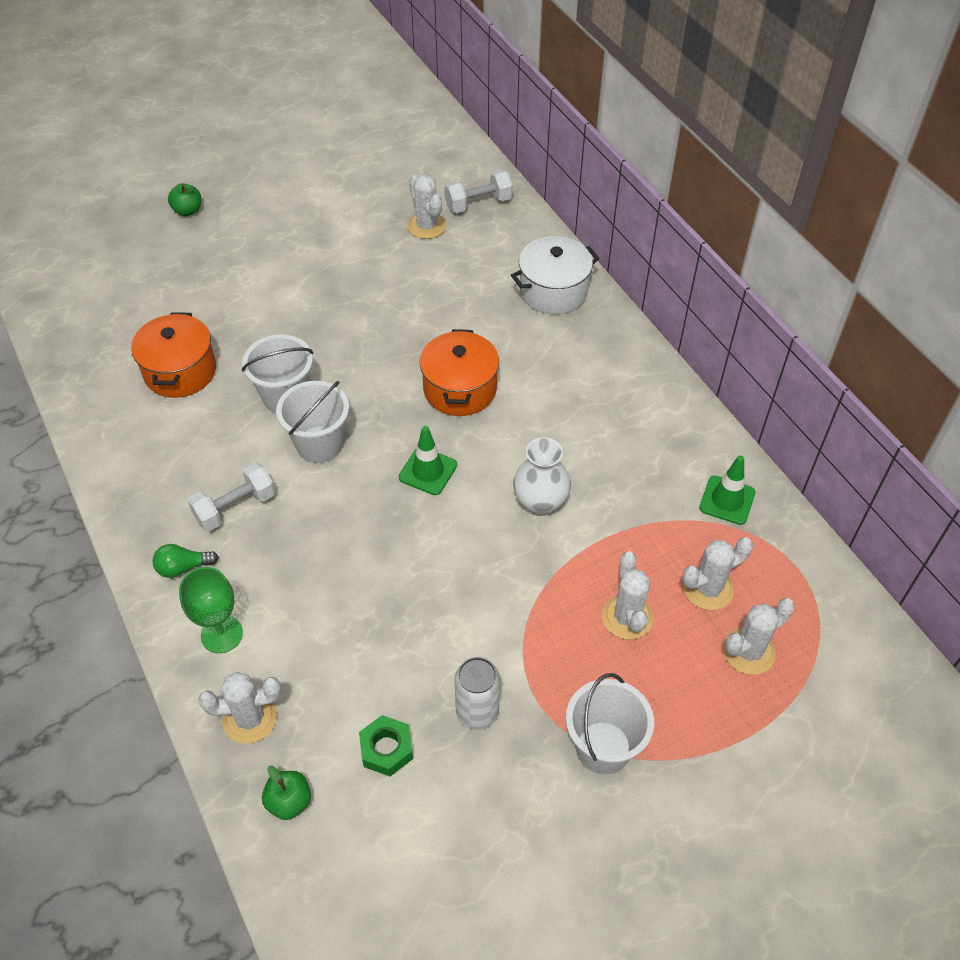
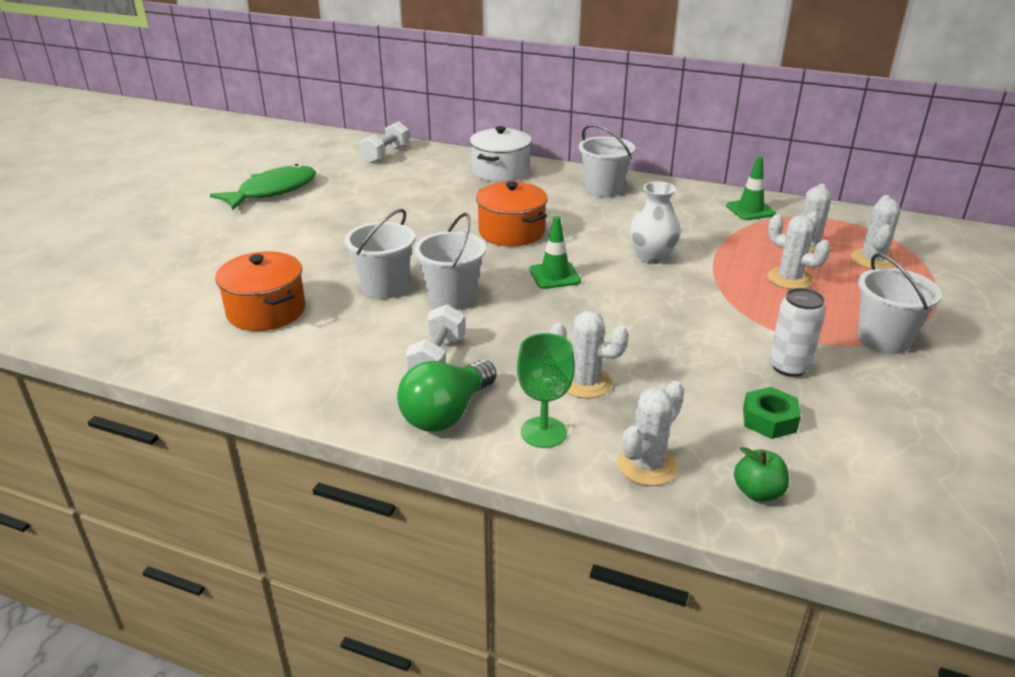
camera: 40 degrees left, 20 degrees down
green light bulb [153,544,219,578] -> green light bulb [397,360,496,432], size x1.81
green apple [168,183,201,216] -> none
white cactus [407,174,447,239] -> white cactus moved to [550,311,629,398]
none -> green fish [210,164,316,210]
none -> white bucket [579,124,635,197]

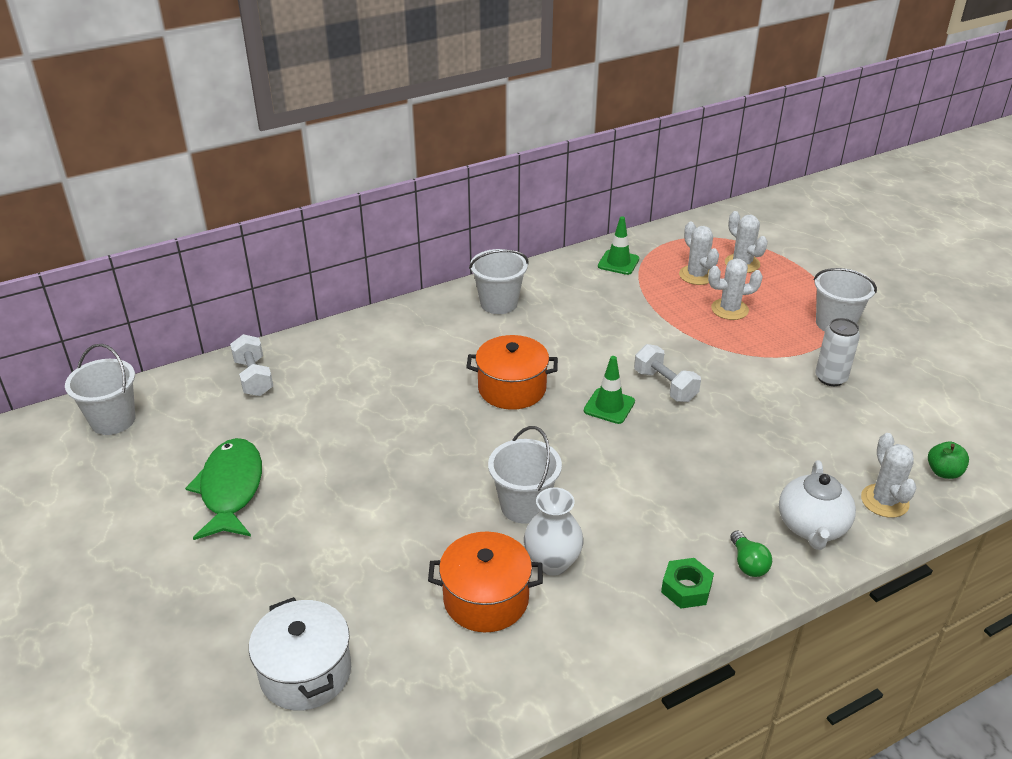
camera: 50 degrees left, 5 degrees up
green light bulb [397,360,496,432] -> green light bulb [730,531,772,577], size x0.55
white dumbbell [405,304,465,371] -> white dumbbell moved to [634,344,701,402]
white bucket [414,213,486,310] -> white bucket moved to [65,344,136,435]
white pot [470,126,532,182] -> white pot moved to [249,597,351,711]
green goblet [517,333,575,448] -> white teapot [779,460,856,550]
white cactus [550,311,629,398] -> none
white vase [629,181,681,264] -> white vase moved to [524,488,584,576]
green nut [743,387,801,439] -> green nut moved to [661,558,714,609]

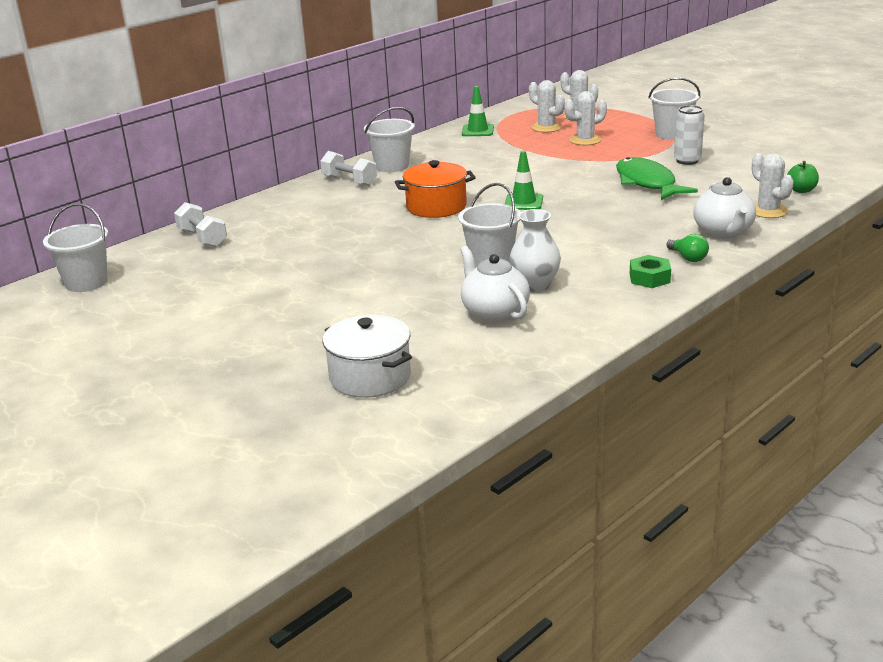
camera: 15 degrees left, 10 degrees down
green fish [185,438,262,540] -> green fish moved to [616,157,698,200]
orange pot [428,532,543,632] -> white teapot [460,246,530,323]
white dumbbell [634,344,701,402] -> white dumbbell moved to [320,151,377,186]

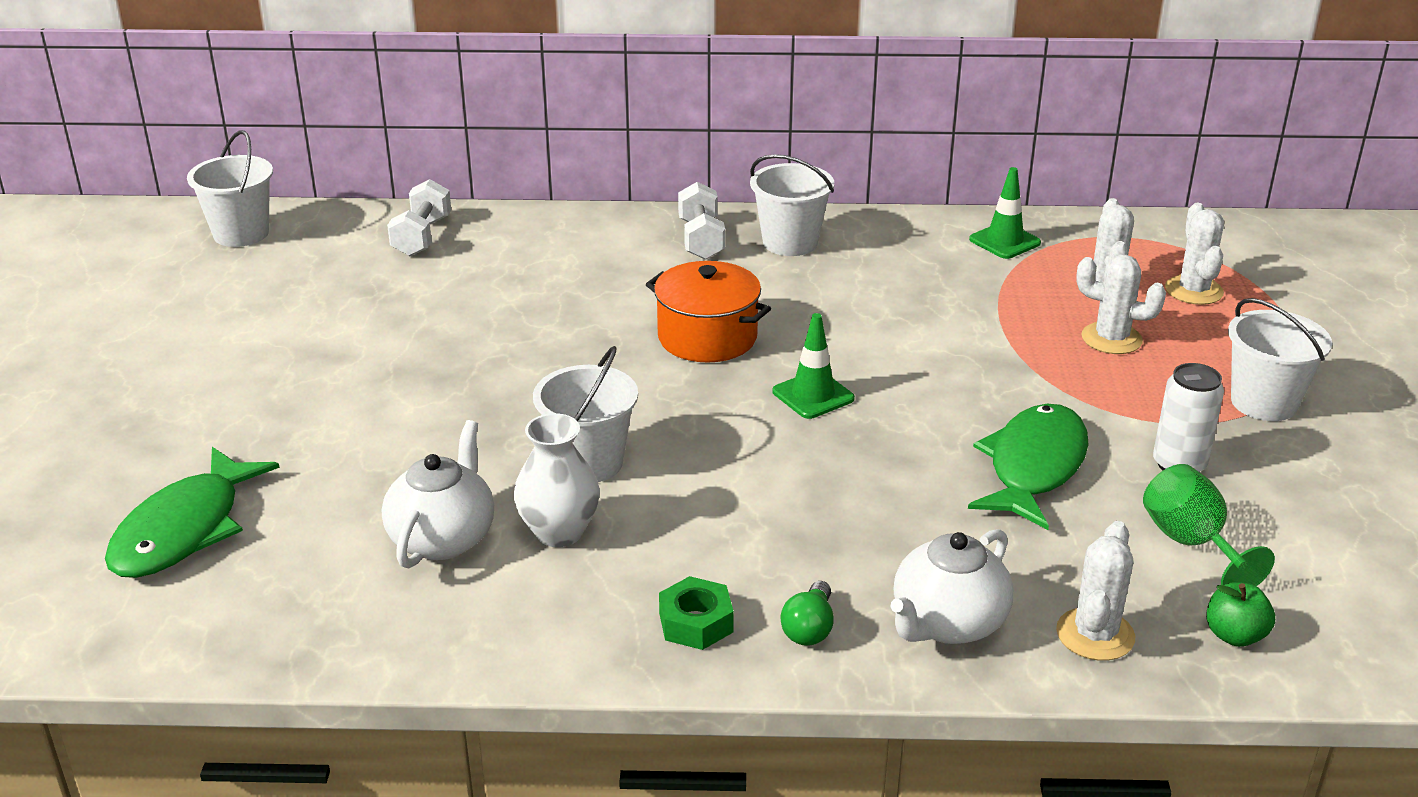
camera: 45 degrees right, 5 degrees up
white pot [323,315,412,398] -> green fish [105,447,280,578]
none -> green goblet [1143,464,1275,586]

